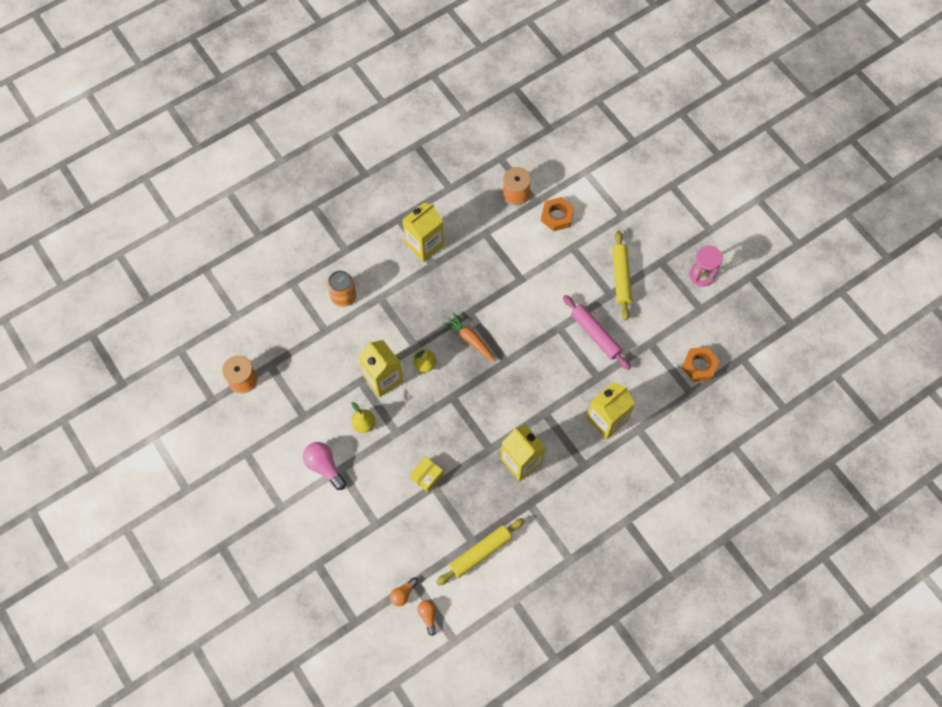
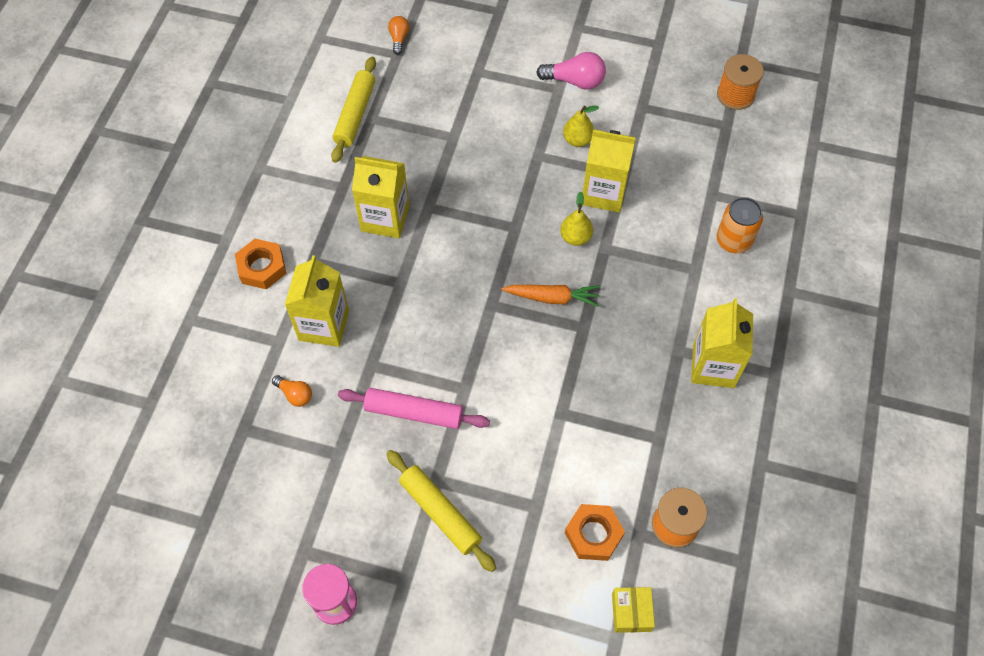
camera: 140 degrees right, 5 degrees down
yellow box [410,456,443,492] -> yellow box moved to [612,587,655,633]
orange light bulb [417,600,436,636] -> orange light bulb moved to [272,375,312,407]
orange nut [682,347,720,382] -> orange nut moved to [235,239,286,290]

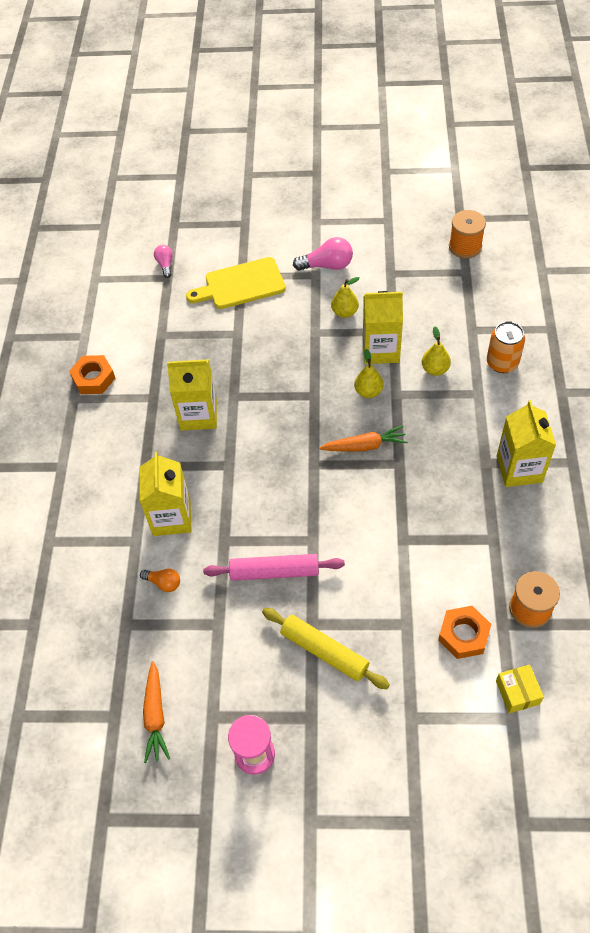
camera: 10 degrees left, 5 degrees down
orange nut [235,239,286,290] -> orange nut moved to [69,355,115,394]
yellow rolling pin [331,57,376,163] -> none
orange light bulb [388,16,409,55] -> pink light bulb [154,245,173,278]
none -> orange carrot [143,661,170,763]
none -> yellow cutting board [186,257,286,309]
none -> yellow pear [422,326,451,376]

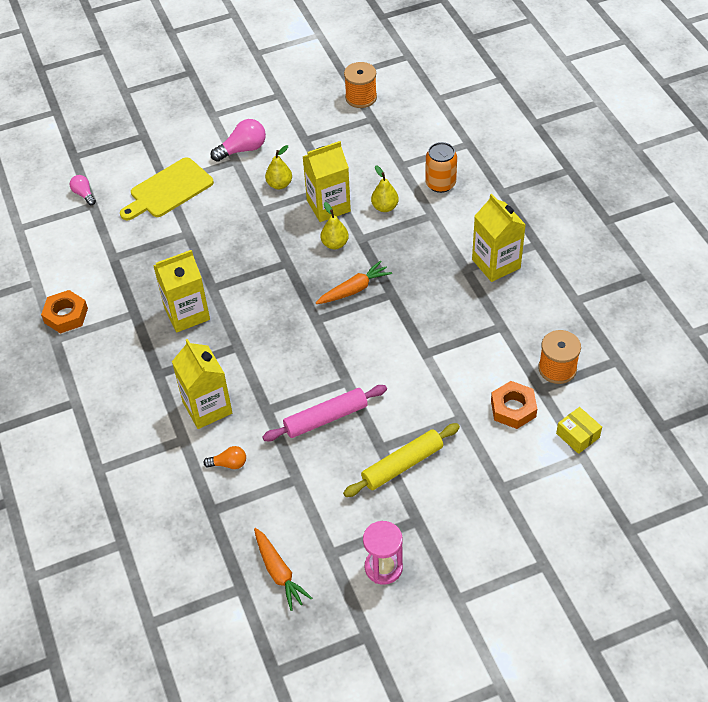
camera: 25 degrees left, 5 degrees down
yellow rolling pin [262,608,390,689] -> yellow rolling pin turned 45 degrees counterclockwise [343,423,460,497]

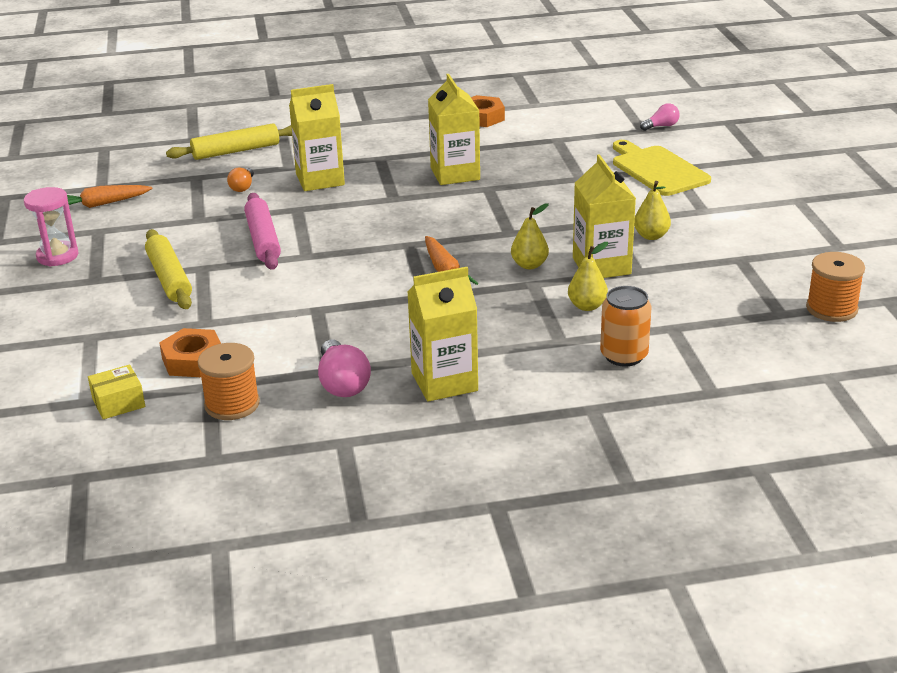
camera: 100 degrees right, 20 degrees down
pink light bulb [210,119,266,162] -> pink light bulb moved to [318,340,371,397]
none -> yellow rolling pin [166,123,292,160]

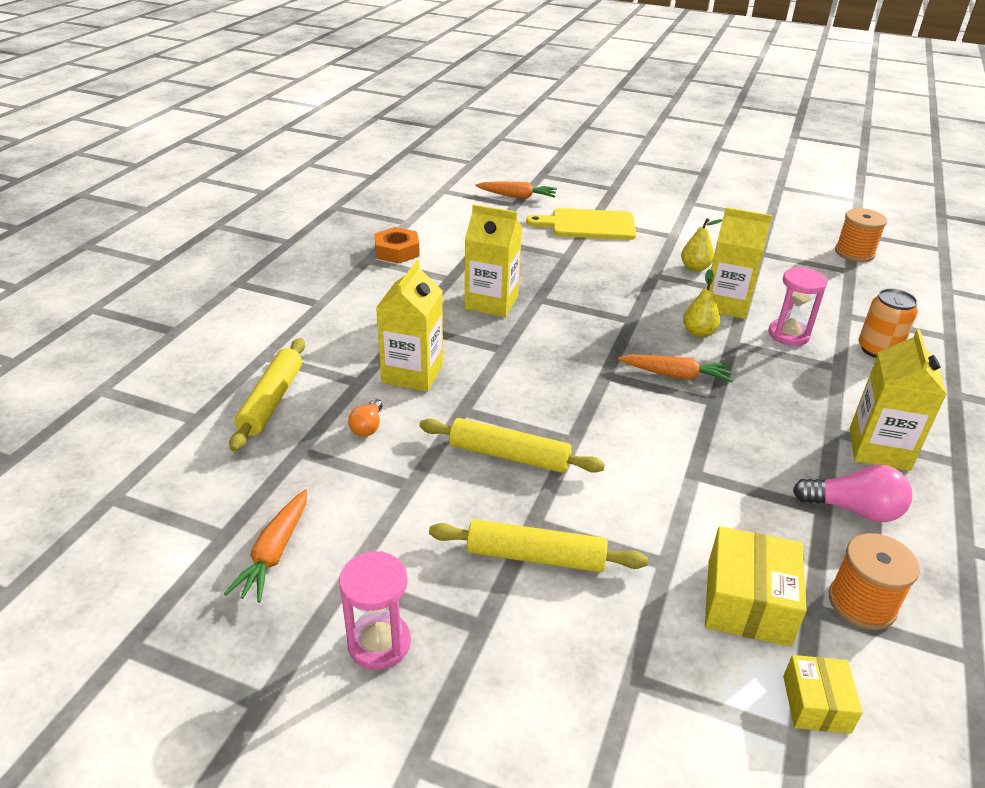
camera: 60 degrees left, 5 degrees up
orange nut [159,328,221,377] -> yellow box [705,526,807,647]
orange light bulb [227,168,254,192] -> orange light bulb turned 60 degrees clockwise [348,399,382,437]
pink rolling pin [244,193,281,270] -> yellow rolling pin [419,418,605,473]
yellow pear [568,242,608,311] -> pink hourglass [768,267,827,346]
pink light bulb [640,103,680,131] -> orange carrot [476,181,557,199]

